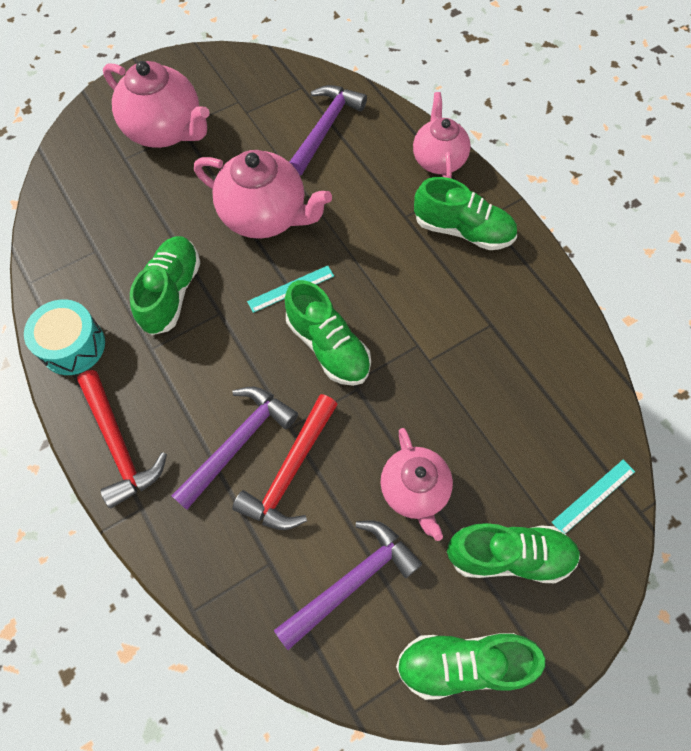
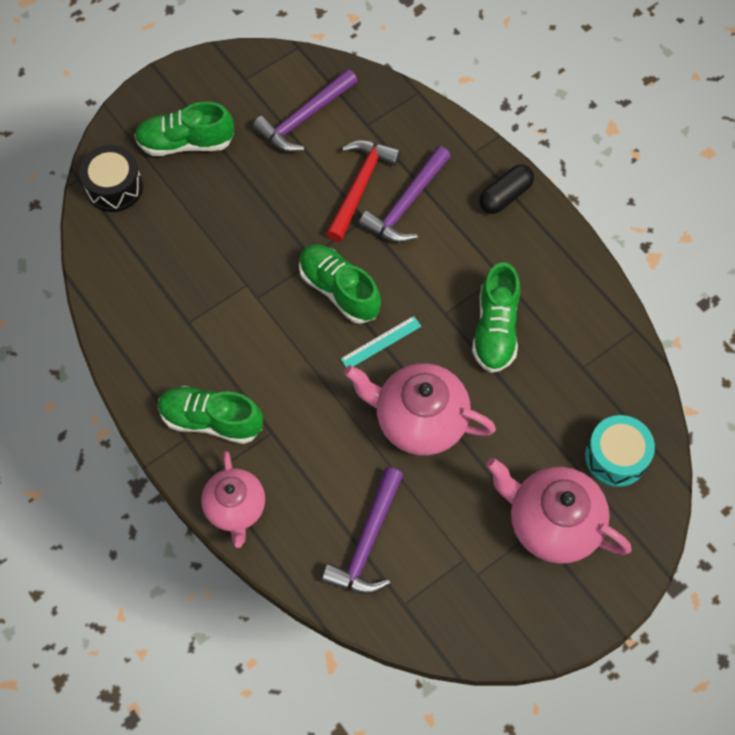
camera: 175 degrees right, 0 degrees up
turquoise drum [24,299,105,375] -> turquoise drum moved to [585,415,655,487]
red hammer [77,370,167,508] -> black capsule [479,164,534,214]
pink teapot [381,428,453,541] -> none
green shoe [396,633,545,700] -> none
turquoise ruler [552,460,635,534] -> black drum [79,145,143,212]

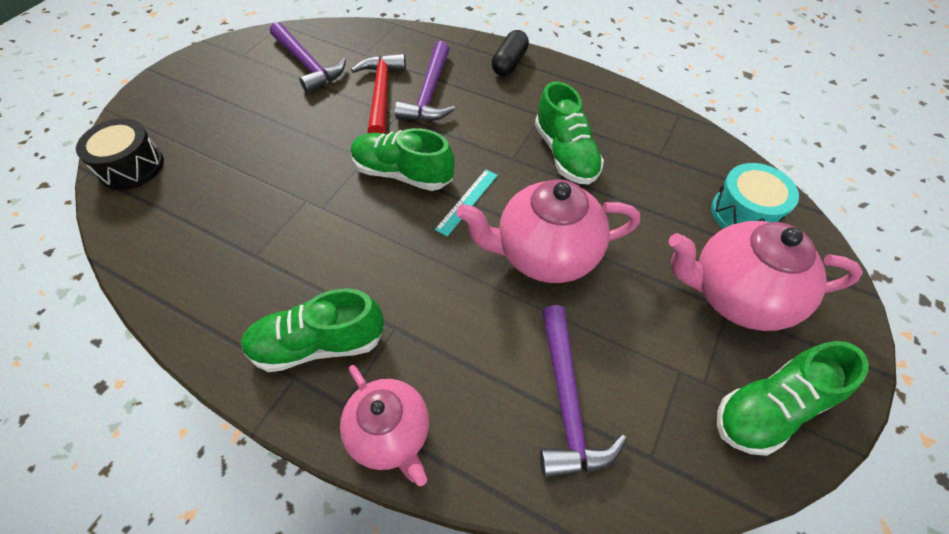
camera: 25 degrees left, 10 degrees down
green shoe [134,102,234,156] -> green shoe moved to [717,341,869,456]
purple hammer [252,69,357,152] -> purple hammer turned 60 degrees counterclockwise [270,22,346,93]

